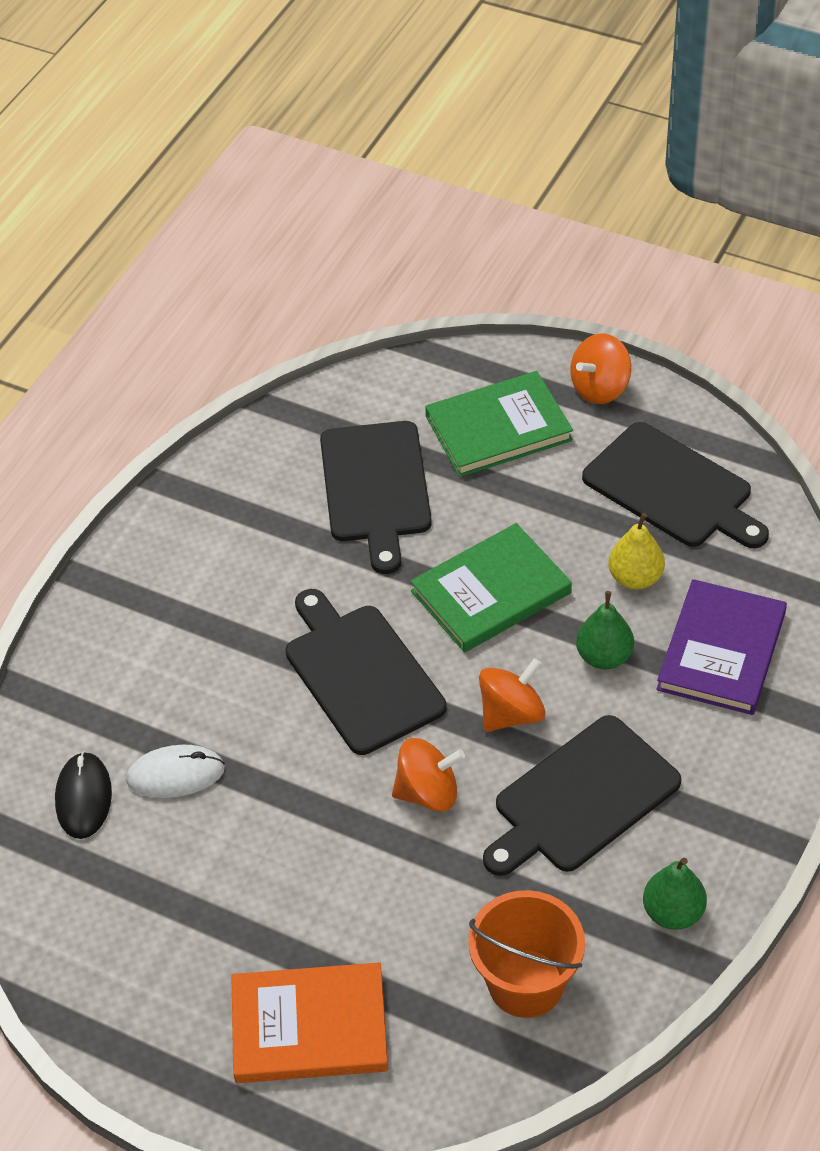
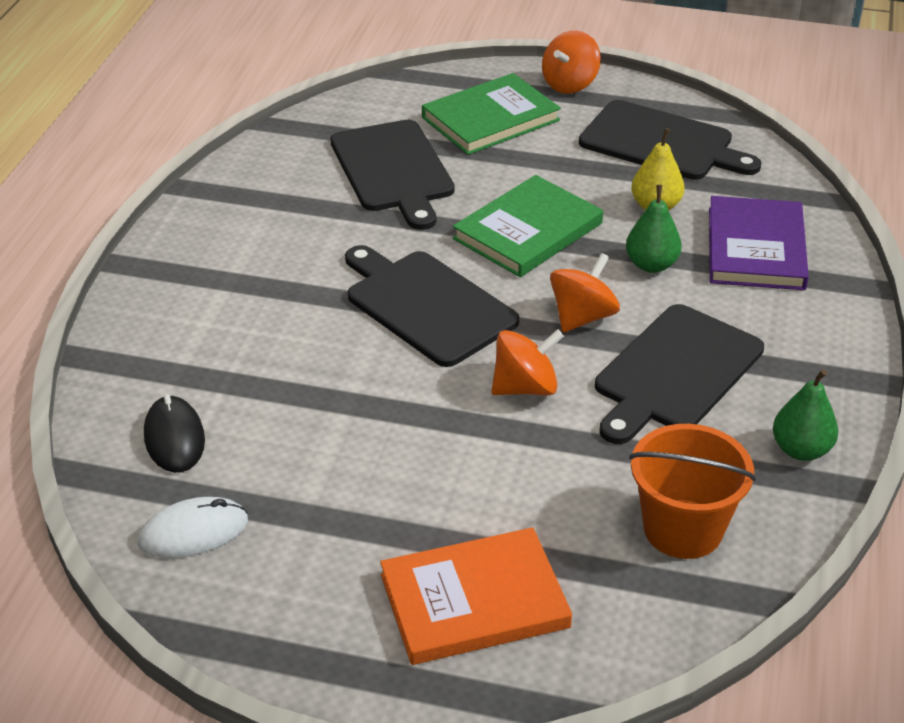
camera: 15 degrees left, 10 degrees down
white mouse [126,745,225,798] -> white mouse moved to [138,497,248,558]

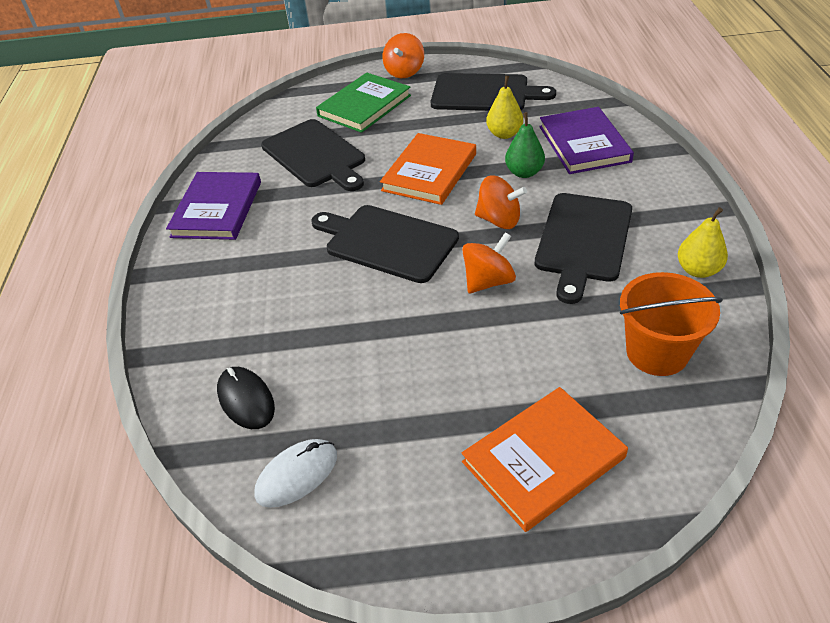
camera: 15 degrees left, 5 degrees up
green book [453,175,603,277] -> orange book [380,133,476,205]
orange spinning top [550,253,620,332] -> orange spinning top turned 90 degrees clockwise [475,175,527,229]
green pear [773,369,838,461] -> yellow pear [678,207,728,278]
none -> purple book [166,172,261,240]

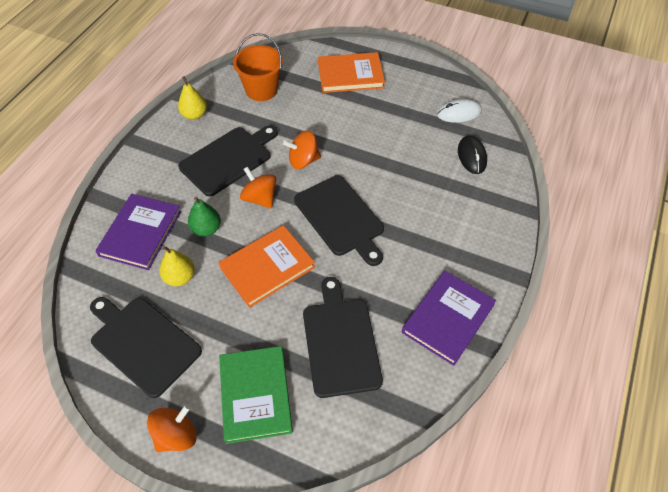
camera: 155 degrees left, 10 degrees up
green book [316,73,411,133] -> green book turned 75 degrees counterclockwise [219,346,293,444]

